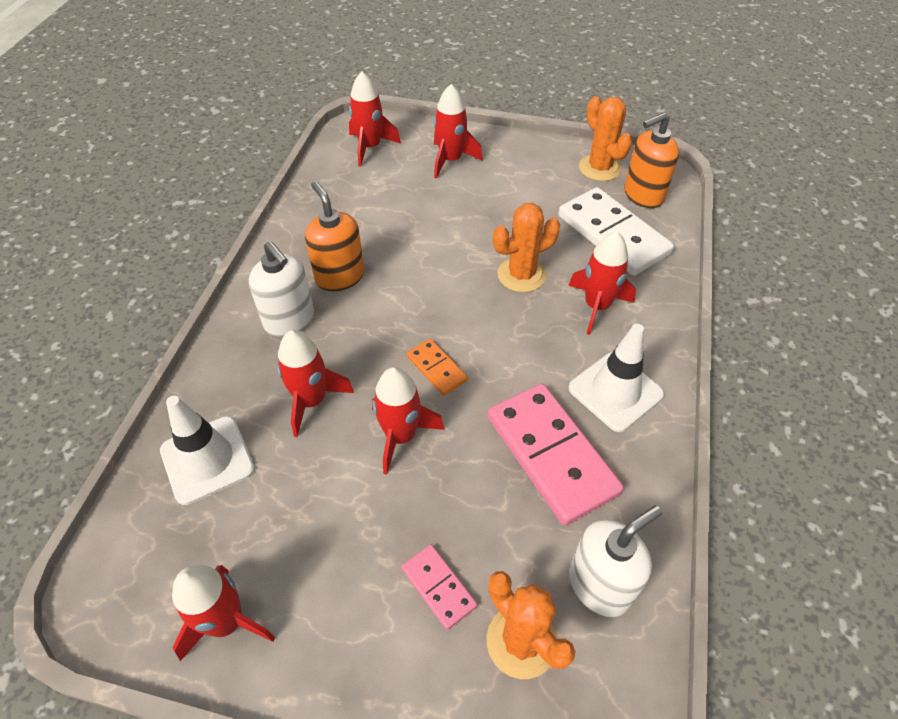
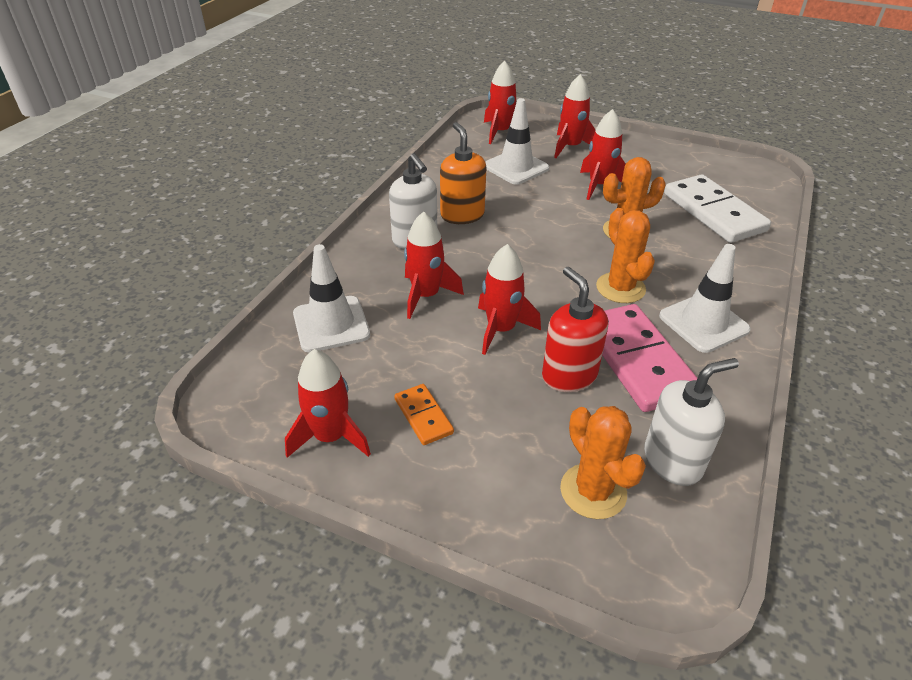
camera: 10 degrees right, 10 degrees down
pink domino [401,545,477,630] -> none
orange domino [407,339,468,396] -> orange domino moved to [394,384,454,445]
red rocket [568,231,636,335] -> red rocket moved to [580,109,626,200]
orange cactus [579,96,632,181] -> orange cactus moved to [596,208,655,303]
orange soap dispenser [624,112,679,208] -> none
none -> white traffic cone [485,98,549,185]
none -> red soap dispenser [542,267,608,392]

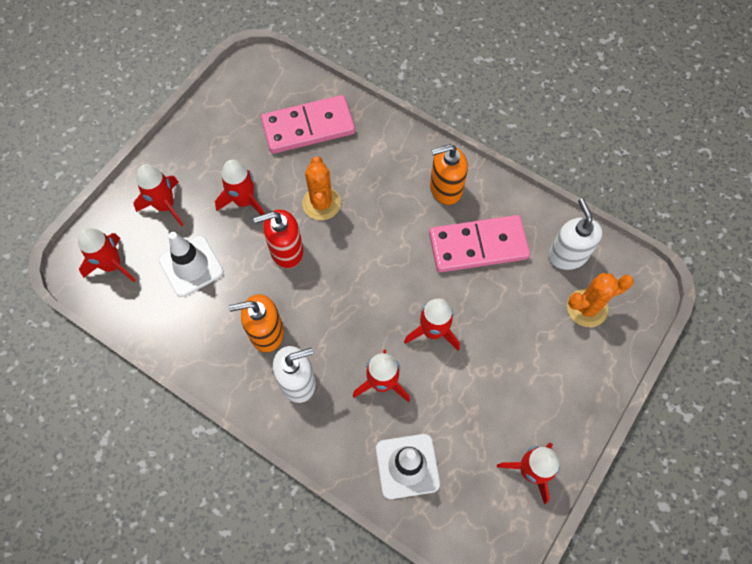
camera: 80 degrees left, 25 degrees up
orange domino [394,384,454,445] -> none
red soap dispenser [542,267,608,392] -> red soap dispenser moved to [253,209,304,268]
orange cactus [596,208,655,303] -> none
white traffic cone [659,244,751,353] -> orange soap dispenser [430,144,468,205]
white domino [664,174,771,243] -> pink domino [261,95,355,154]

